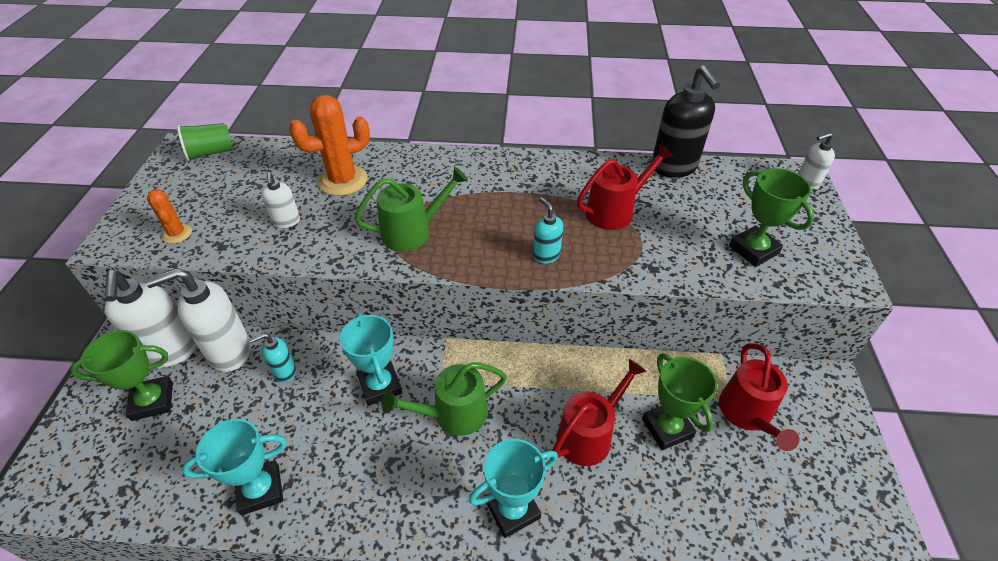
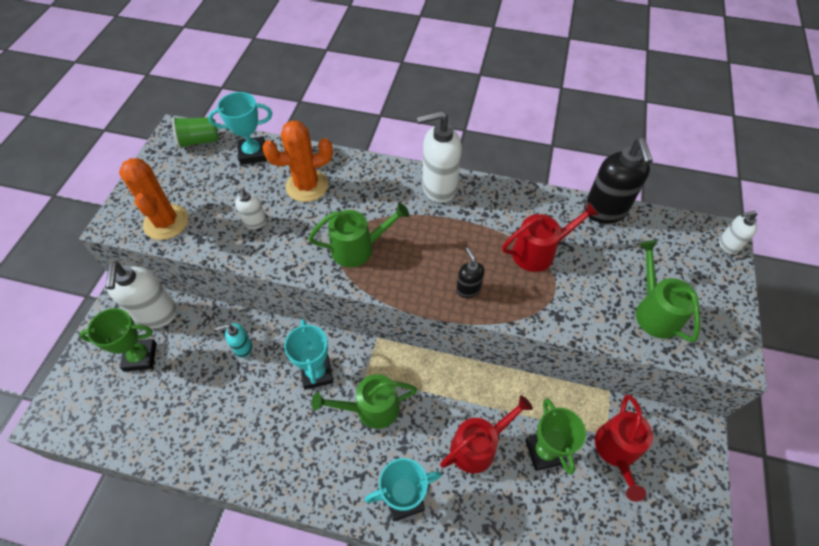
camera: 10 degrees right, 10 degrees up
white soap dispenser [145,268,251,372] -> white soap dispenser moved to [416,110,462,203]
orange cactus [147,189,192,244] -> orange cactus [119,158,188,240], size x1.86
turquoise trophy [182,419,287,516] -> turquoise trophy moved to [208,92,272,165]
turquoise soap dispenser [533,197,563,264] -> black soap dispenser [456,247,484,298]
green trophy [729,168,814,267] -> green watering can [636,240,700,342]

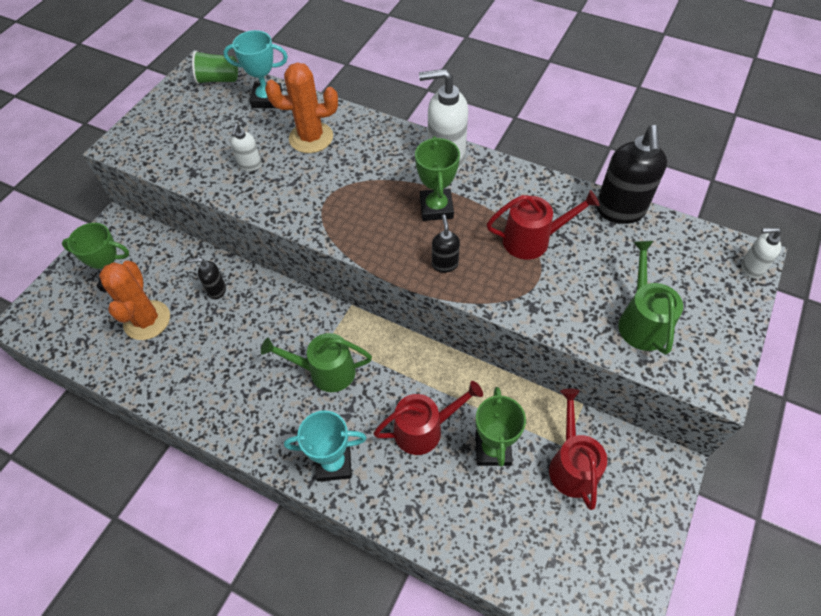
camera: 15 degrees right, 0 degrees up
white soap dispenser [106,261,177,329] -> none
orange cactus [119,158,188,240] -> orange cactus moved to [99,261,170,340]
turquoise soap dispenser [215,323,252,358] -> black soap dispenser [187,258,226,299]
turquoise trophy [284,319,333,390] -> none
green watering can [309,203,409,267] -> none
red watering can [595,394,653,502] -> red watering can turned 150 degrees clockwise [549,389,607,510]
none -> green trophy [415,136,460,221]

